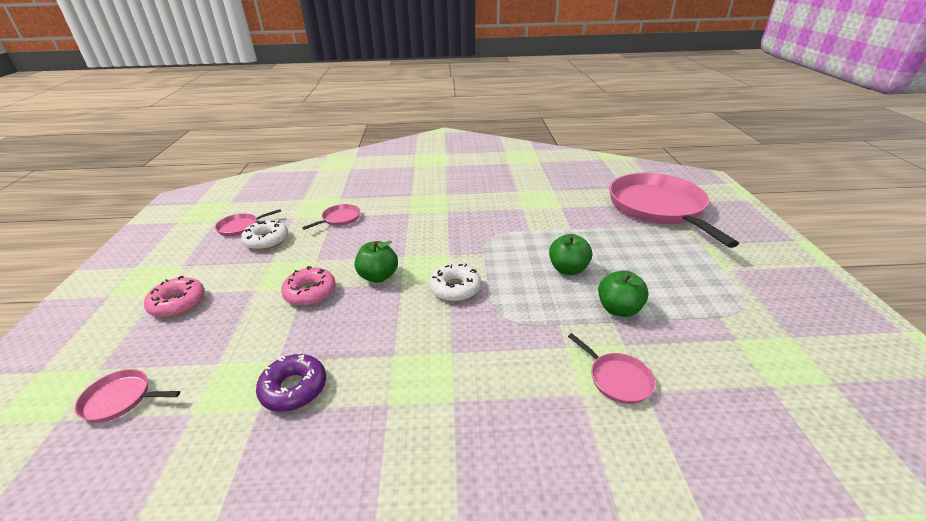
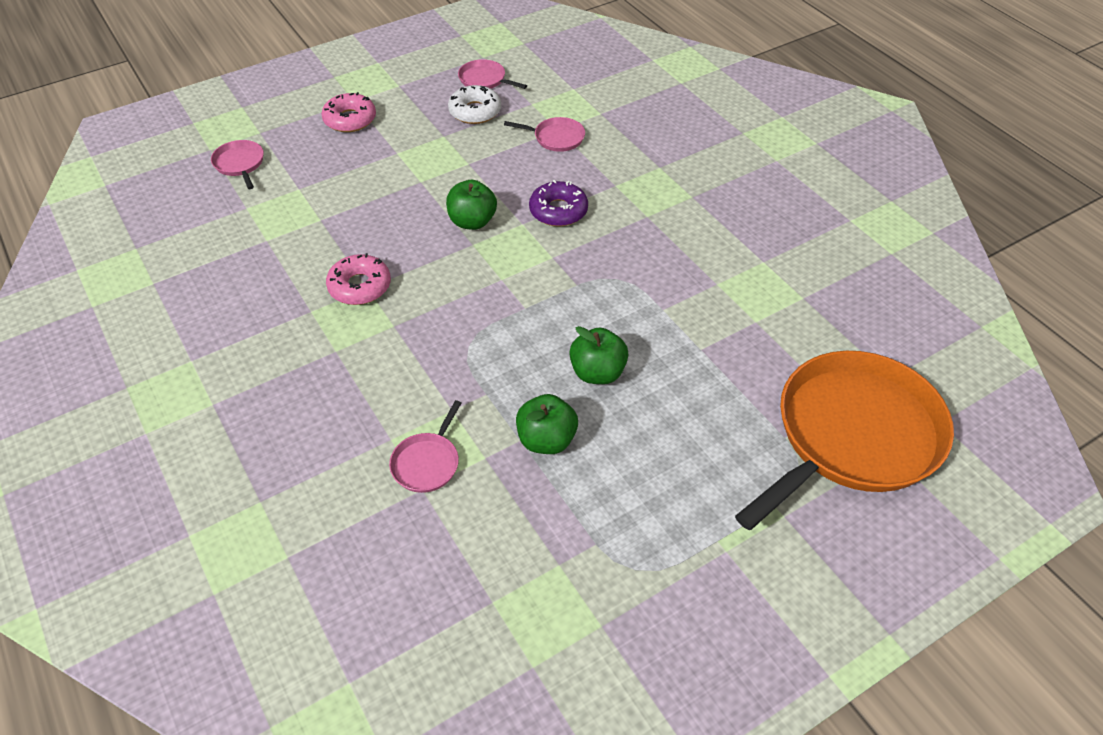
camera: 60 degrees right, 15 degrees up
purple donut [256,354,326,412] -> purple donut moved to [529,180,588,227]
pink donut [281,266,336,306] -> pink donut moved to [326,253,391,305]
white donut [429,263,481,302] -> none
pink pan [609,173,739,248] -> orange pan [735,351,954,530]

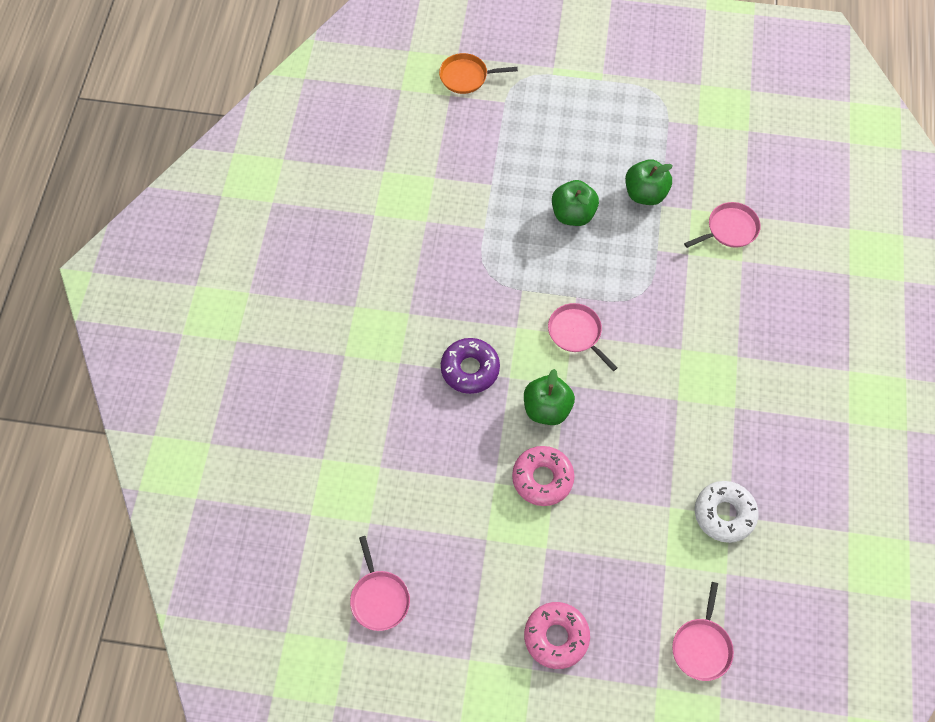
camera: 140 degrees left, 15 degrees up
pink donut [326,253,391,305] -> pink donut moved to [512,446,574,506]
white donut [448,85,501,124] -> white donut moved to [695,481,758,543]
pink pan [504,117,585,152] -> pink pan moved to [548,303,618,371]
orange pan [735,351,954,530] -> orange pan [439,53,518,94], size x0.40

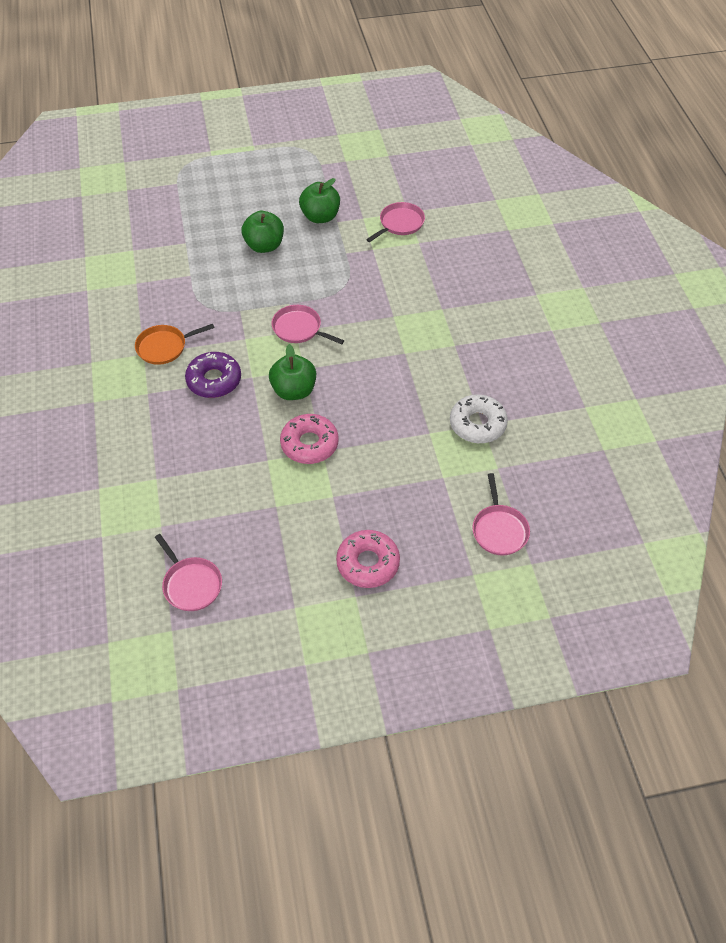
camera: 20 degrees left, 10 degrees down
orange pan [439,53,518,94] -> orange pan moved to [135,324,215,365]

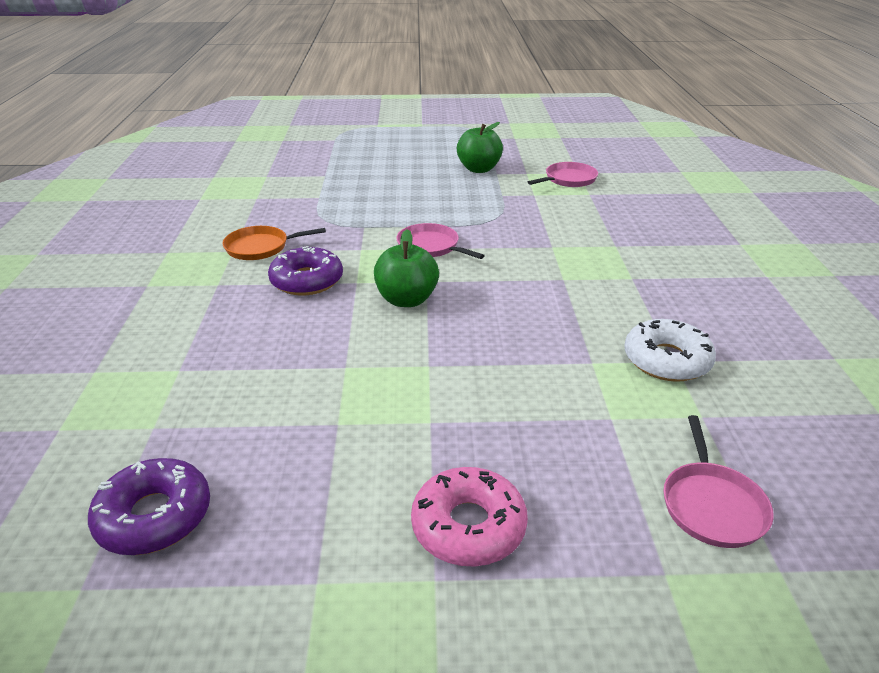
camera: 10 degrees right, 20 degrees down
pink pan [155,534,222,611] -> purple donut [88,458,210,555]
green apple [242,211,284,253] -> none
pink donut [280,414,339,464] -> none

